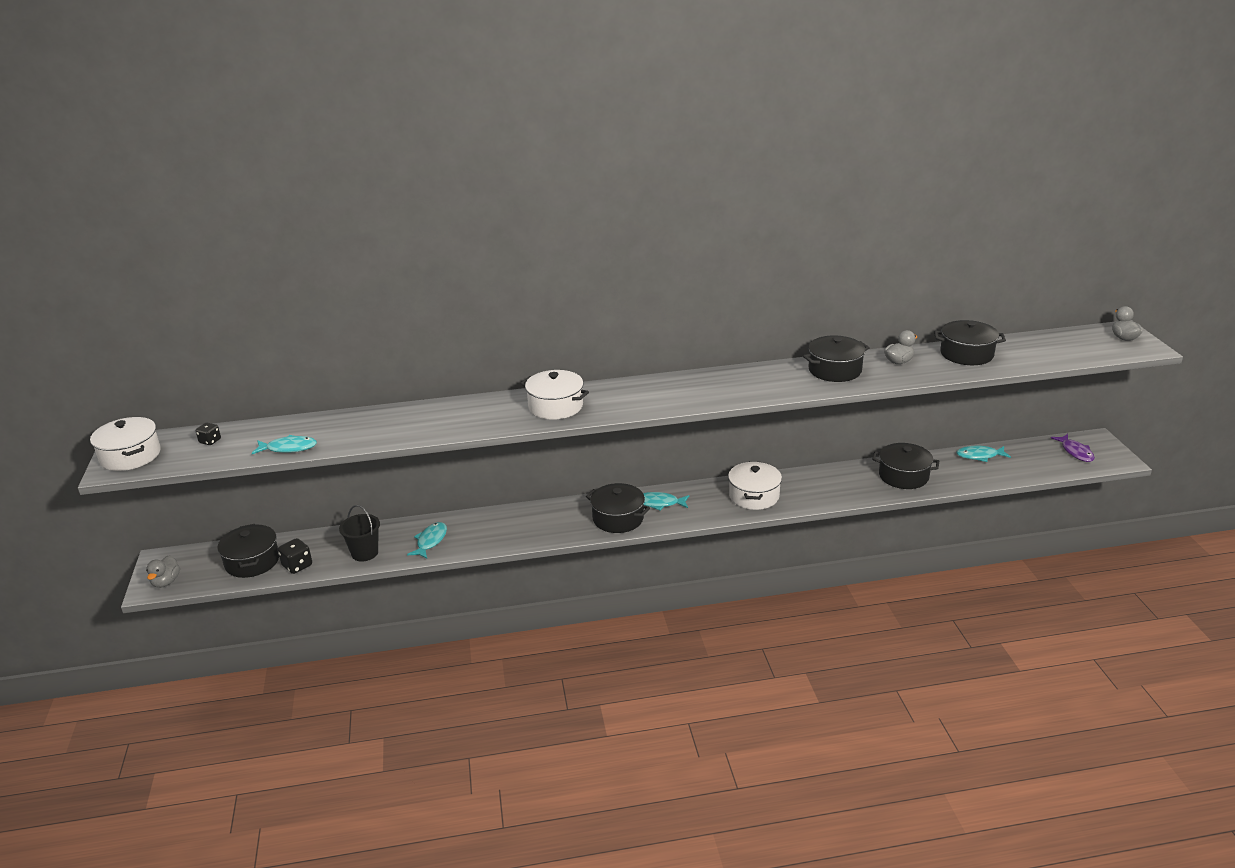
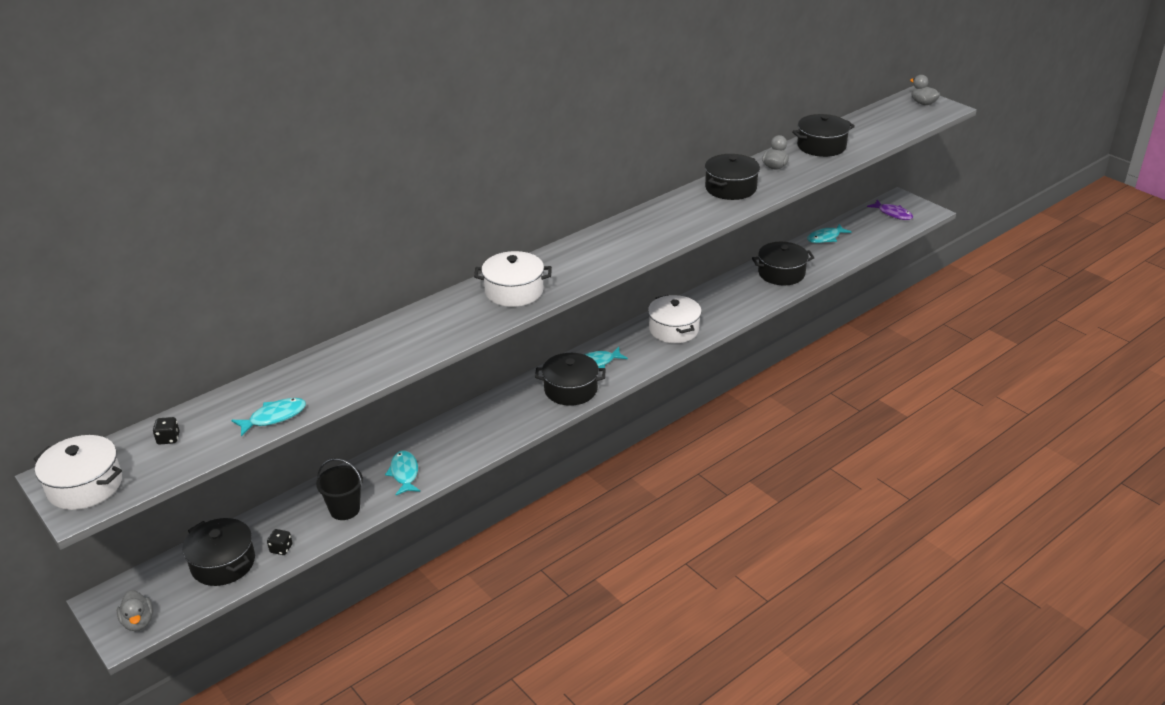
camera: 30 degrees left, 5 degrees up
black dice [278,538,312,574] -> black dice [267,529,293,555], size x0.66

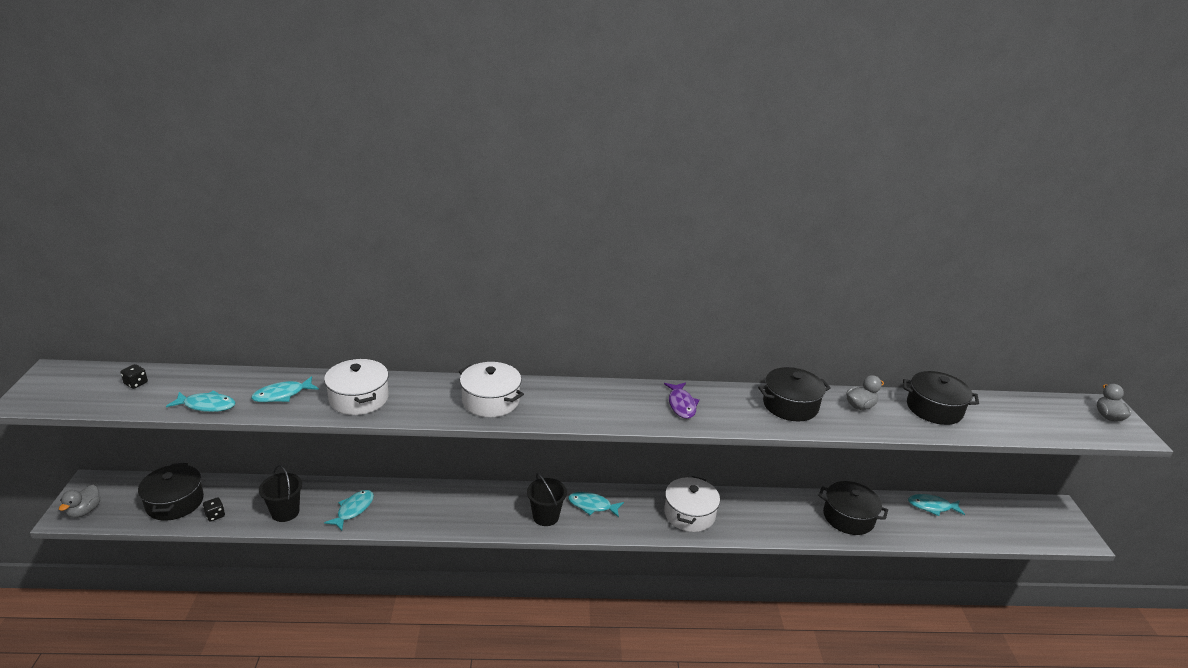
camera: 35 degrees right, 5 degrees down
white pot [34,435,122,510] -> white pot moved to [324,359,389,415]
black pot [535,353,606,406] -> black bucket [527,473,567,526]
purple fish [867,200,913,220] -> purple fish moved to [664,382,700,419]
none -> turquoise fish [251,376,319,402]

